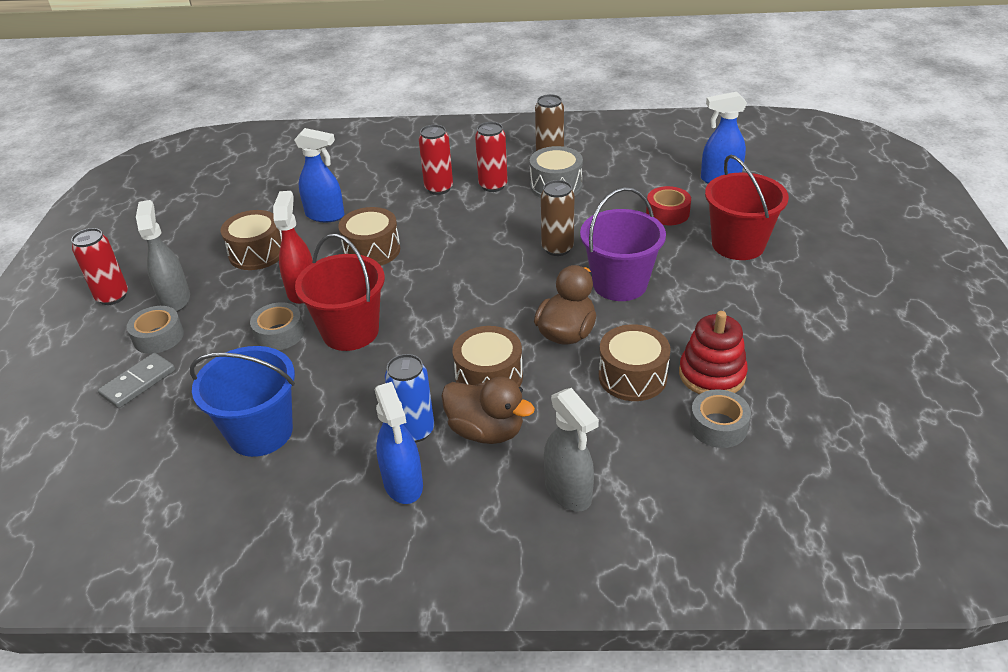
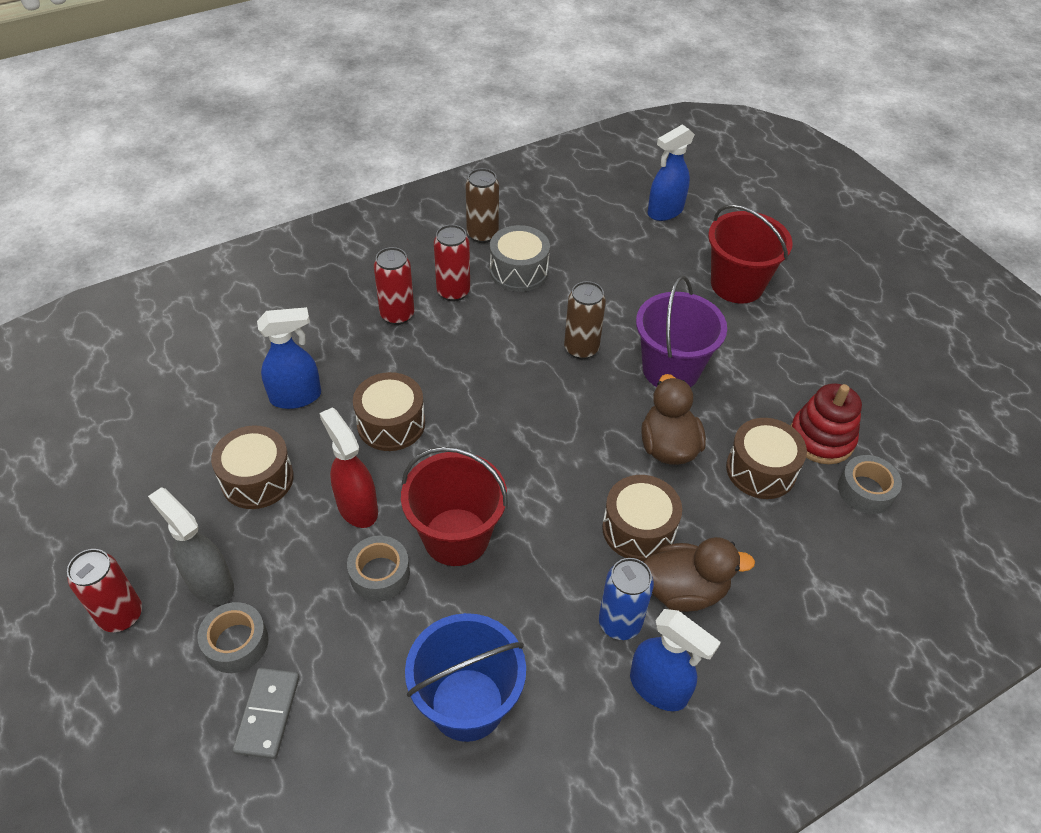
camera: 35 degrees left, 10 degrees up
grey spray bottle [544,388,599,512] -> none
red tape [646,186,691,225] -> none

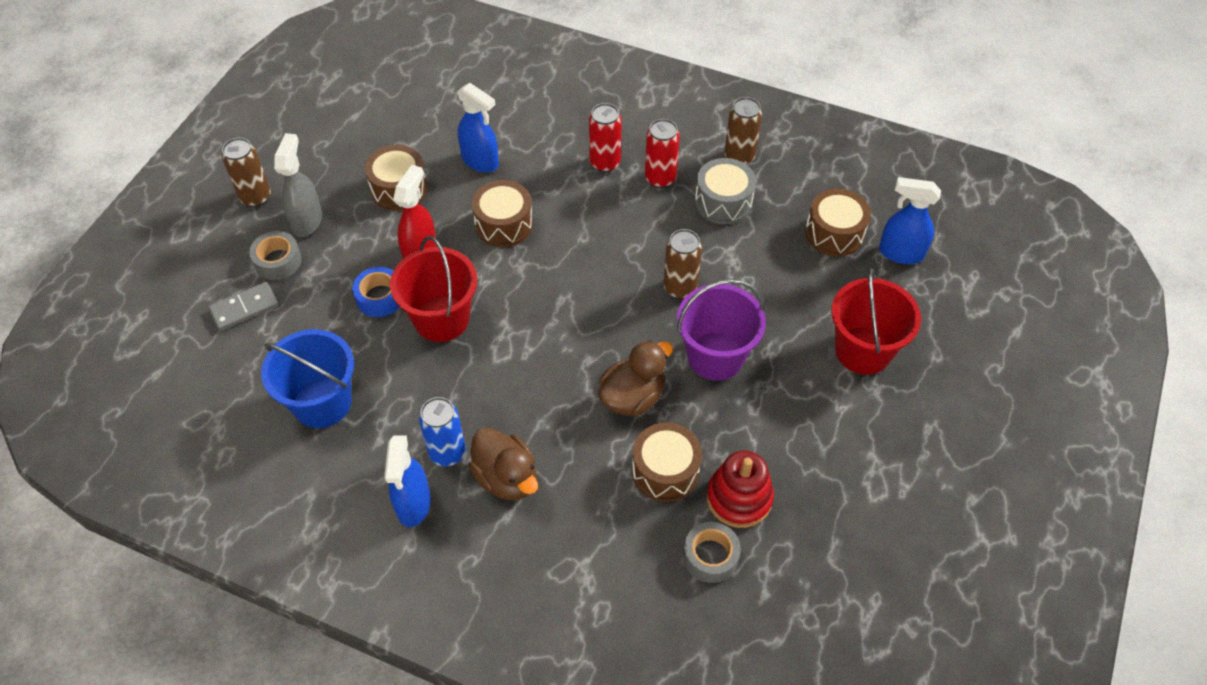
camera: 55 degrees right, 5 degrees up
red can [67,549,142,632] -> brown can [222,138,271,207]
grey tape [347,535,410,601] -> blue tape [352,267,399,317]
brown drum [602,475,682,561] -> brown drum moved to [805,189,871,257]

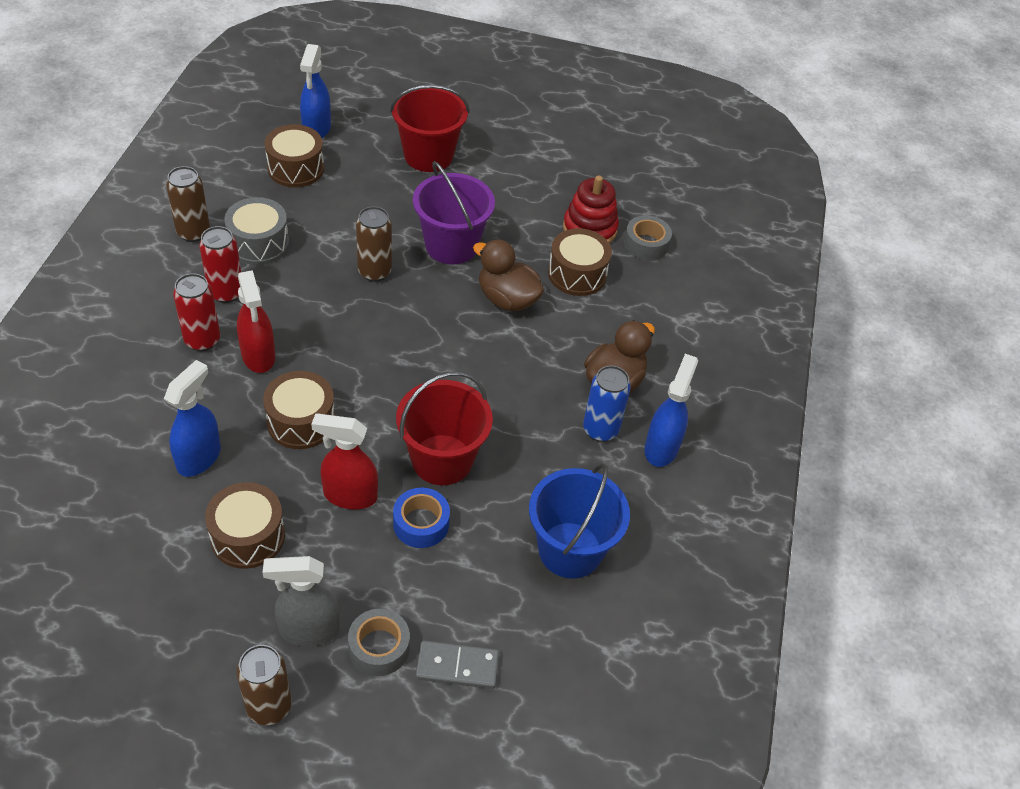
camera: 105 degrees left, 5 degrees down
grey domino [208,282,279,331] -> grey domino turned 45 degrees counterclockwise [416,640,499,689]
blue spray bottle [384,435,431,527] -> blue spray bottle turned 60 degrees counterclockwise [644,354,698,467]
none -> red spray bottle [237,270,275,373]

